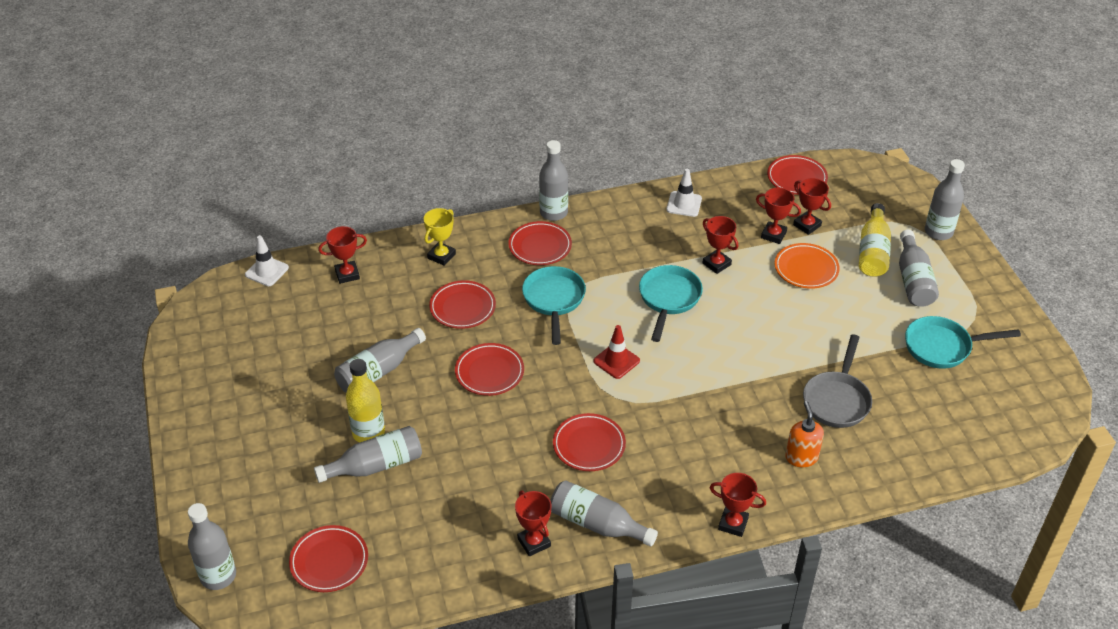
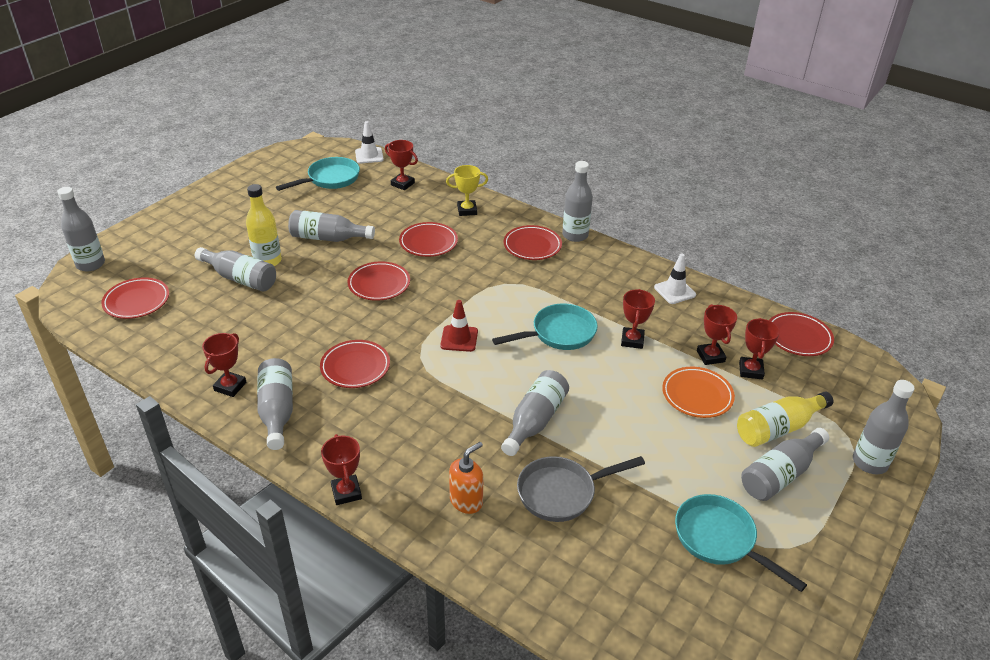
camera: 50 degrees right, 5 degrees down
turquoise pan [522,266,586,345] -> turquoise pan moved to [276,157,360,191]
none -> grey bottle [501,370,569,456]

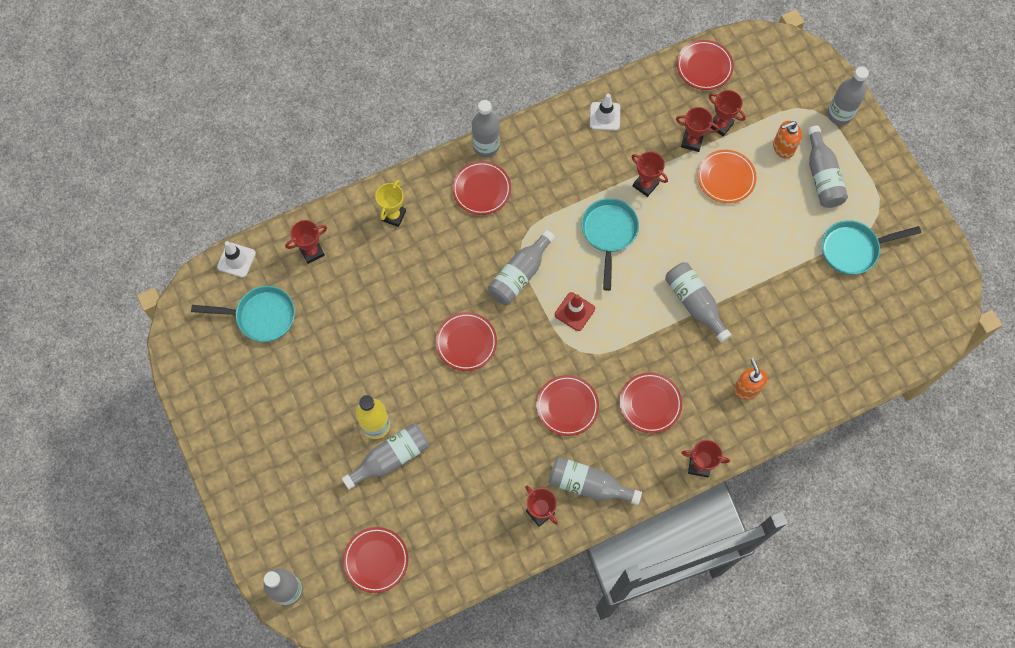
camera: 60 degrees left, 30 degrees up
turquoise pan [276,157,360,191] -> turquoise pan turned 105 degrees clockwise [191,286,295,342]
grey bottle [288,210,375,242] -> grey bottle moved to [488,230,555,305]
red plate [399,222,458,257] -> red plate moved to [620,372,682,433]
grey pan [517,456,645,522] -> none
yellow bottle [737,392,833,447] -> orange soap dispenser [773,121,802,159]

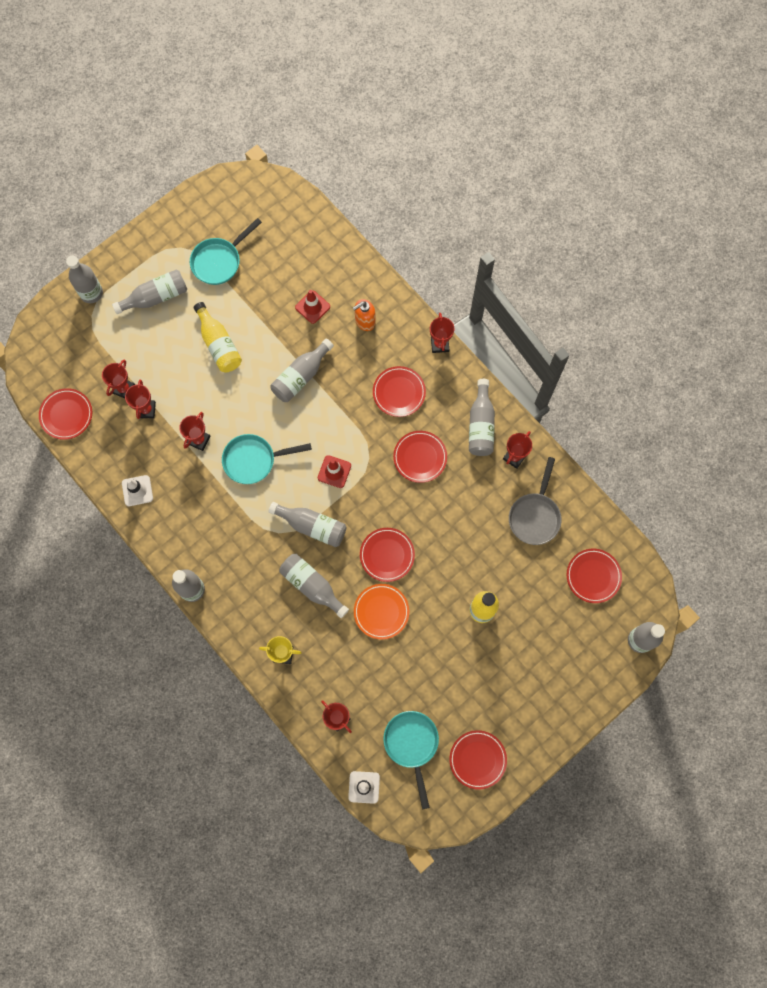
camera: 105 degrees left, 5 degrees up
grey bottle [342,424,429,490] -> grey bottle moved to [279,554,349,618]
red plate [452,161,511,215] -> red plate moved to [449,730,507,789]
orange plate [697,150,757,203] -> orange plate moved to [354,584,409,639]
orange soap dispenser [773,121,802,159] -> none
turquoise pan [822,220,921,275] -> turquoise pan turned 75 degrees clockwise [190,218,262,285]
none -> yellow bottle [194,302,242,372]
none -> red traffic cone [295,290,330,324]
none -> grey pan [509,457,562,545]

